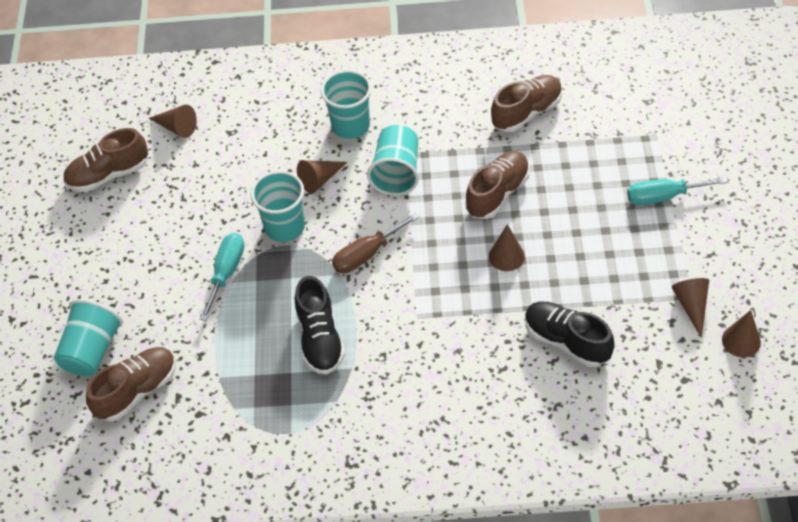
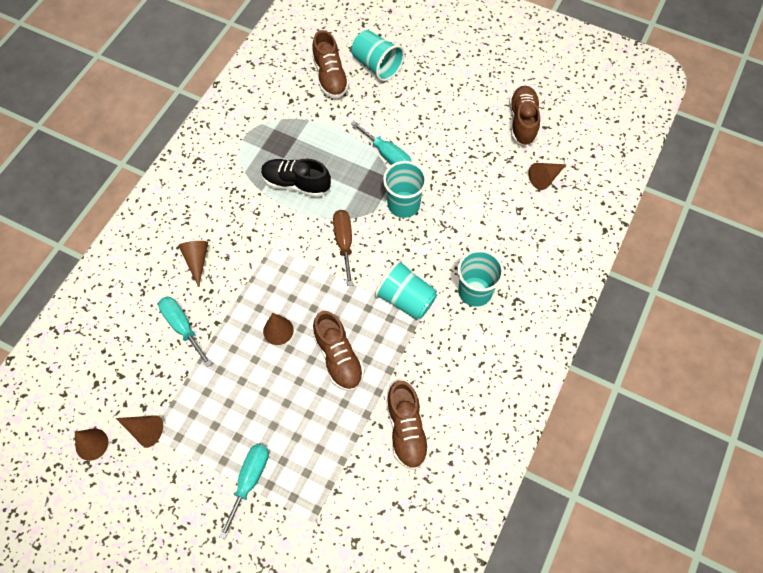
camera: 115 degrees right, 10 degrees up
brown cone [297,160,347,193] -> brown cone moved to [178,241,208,287]
black shoe [525,302,615,367] -> turquoise screwdriver [158,296,212,367]

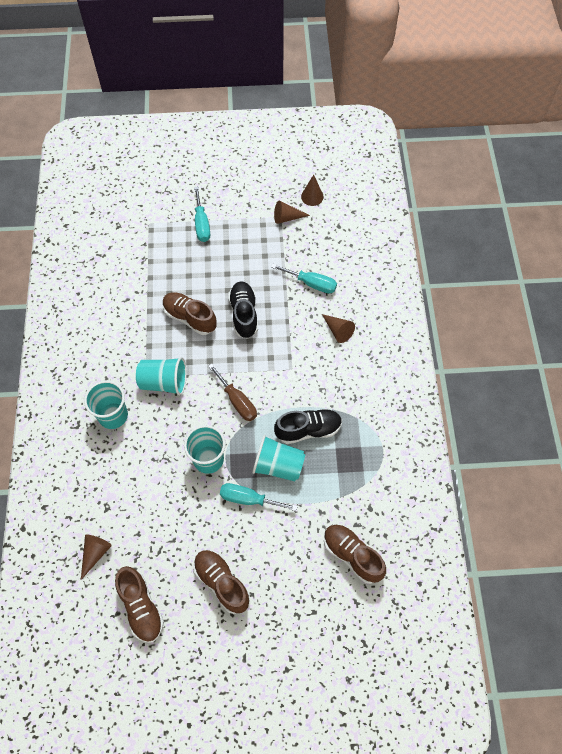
camera: 150 degrees right, 0 degrees up
brown cone [263,313,294,345] -> black shoe [228,281,258,339]
turquoise cup [351,30,405,81] -> turquoise cup moved to [252,435,305,481]
brown shoe [386,381,430,470] -> brown shoe moved to [194,550,250,614]

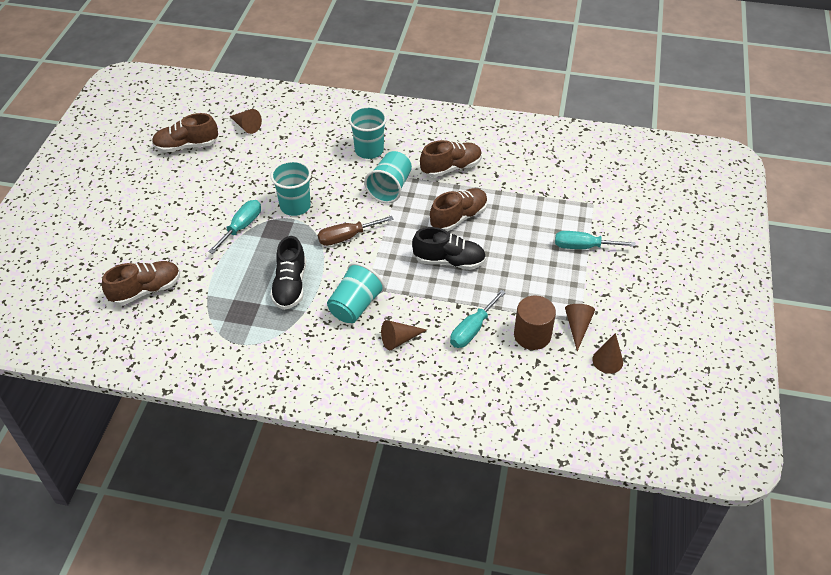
camera: 105 degrees right, 15 degrees down
brown shoe [194,550,250,614] -> brown shoe moved to [420,140,482,177]
turquoise cup [252,435,305,481] -> turquoise cup moved to [327,263,385,323]
none -> brown cylinder [514,295,556,350]

